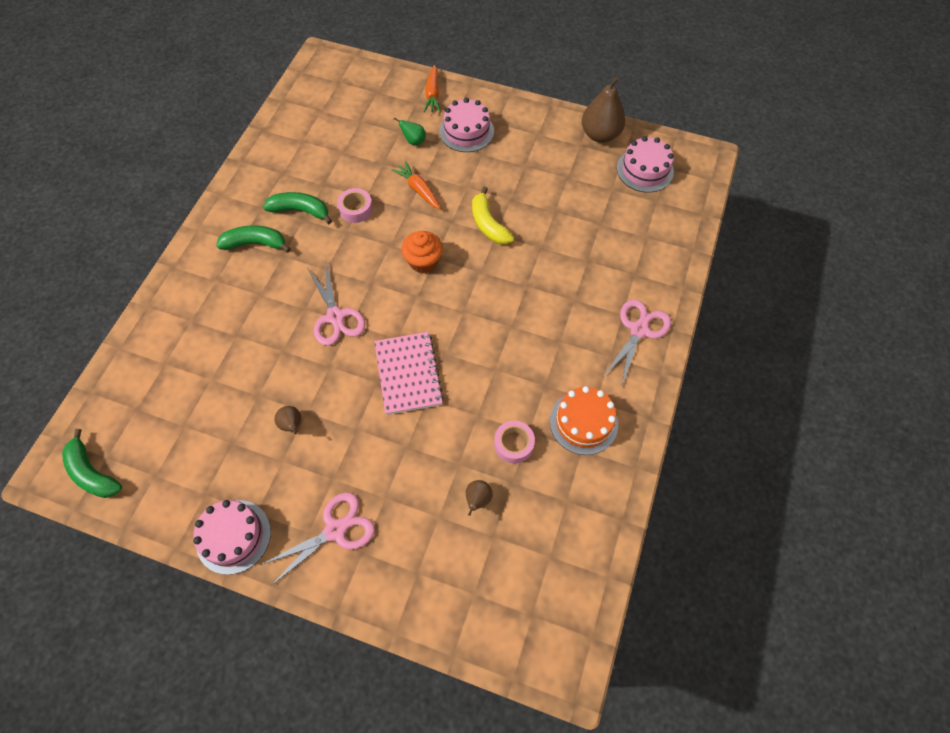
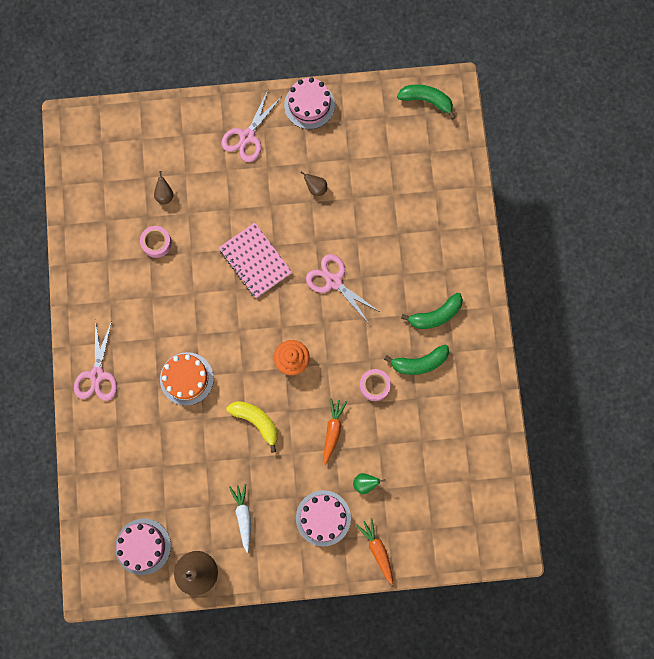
camera: 155 degrees right, 15 degrees up
orange carrot [391,161,440,210] -> orange carrot turned 105 degrees counterclockwise [323,398,347,465]
orange cake [550,386,618,455] -> orange cake moved to [160,352,214,406]
none -> white carrot [229,484,251,553]

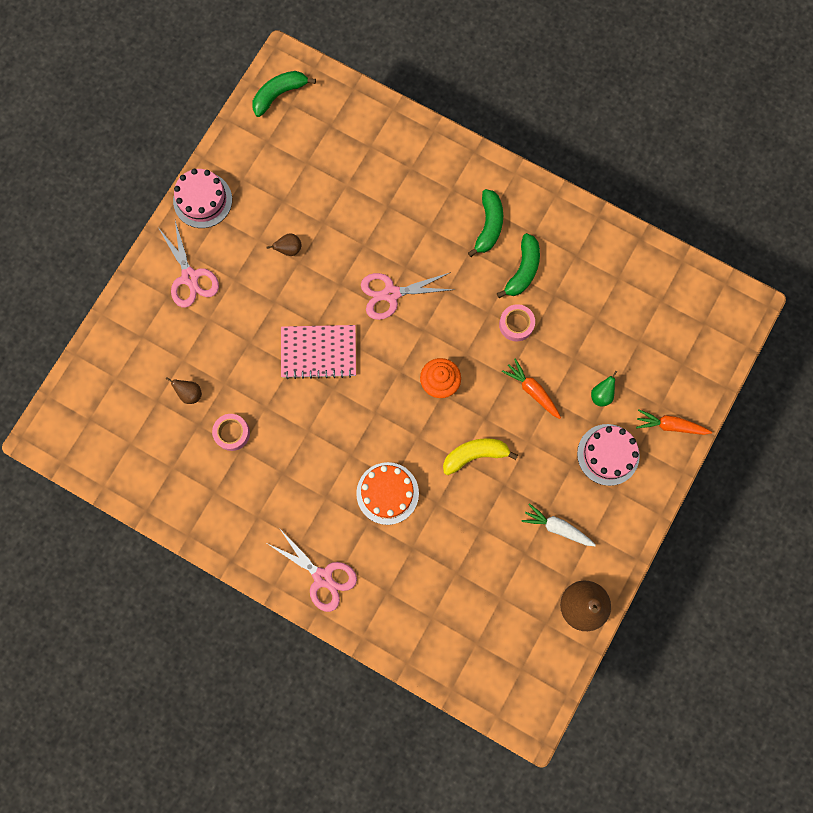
camera: 55 degrees left, 0 degrees up
pink cake [115,518,171,575] -> none

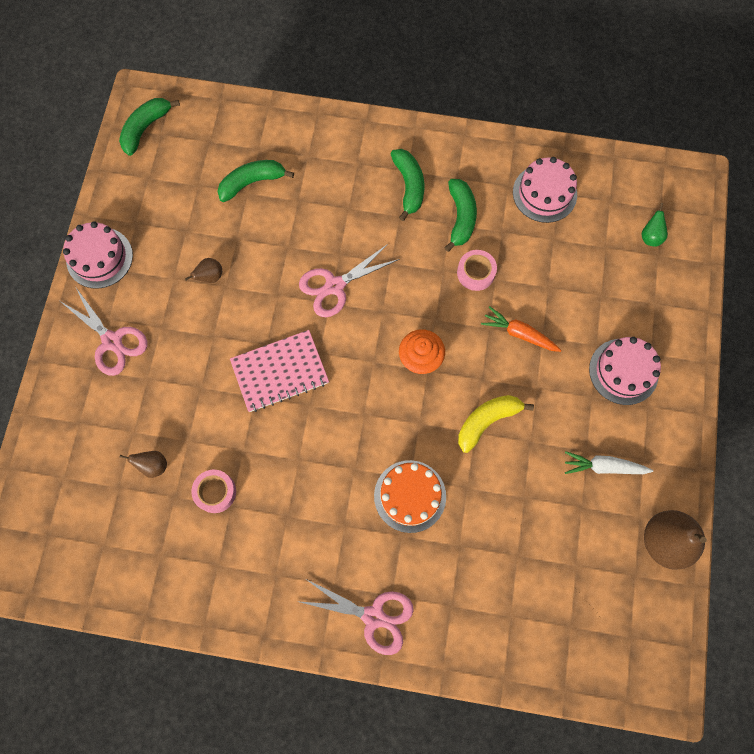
camera: 20 degrees left, 5 degrees down
green pear [591,371,617,407] -> green pear moved to [641,203,668,247]
orange carrot [636,410,712,435] -> none
none -> green banana [218,160,294,202]
none -> pink cake [513,157,577,223]

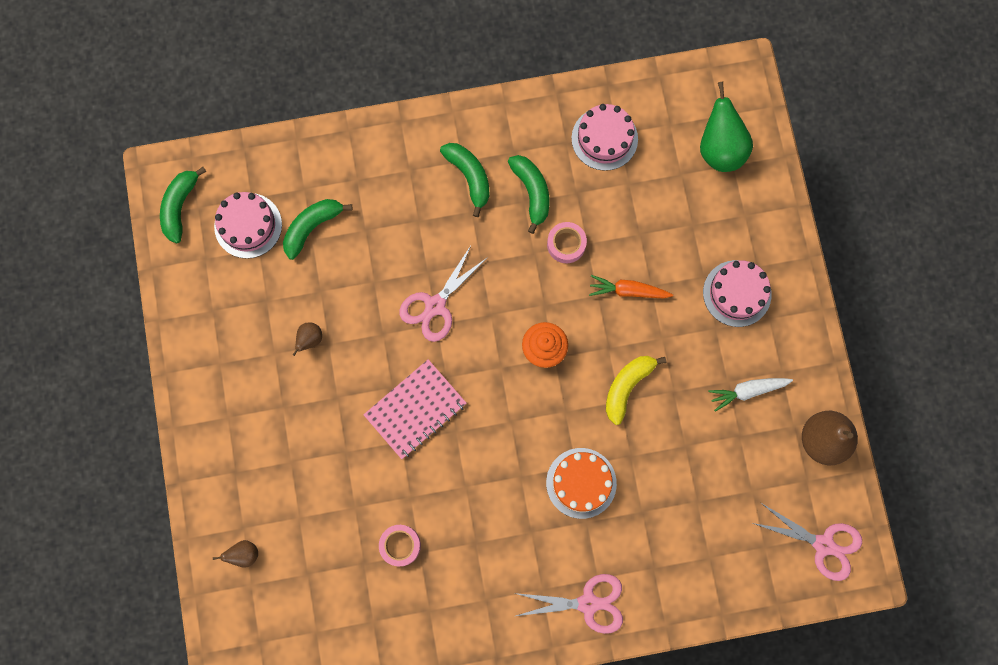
camera: 20 degrees left, 5 degrees up
pink scissors [60,288,148,376] -> pink scissors moved to [753,502,862,581]
pink cake [63,221,133,289] -> pink cake moved to [214,192,282,259]
brown pear [120,451,167,478] -> brown pear moved to [213,540,258,568]
green pear [641,203,668,247] -> green pear [700,82,753,172], size x2.05

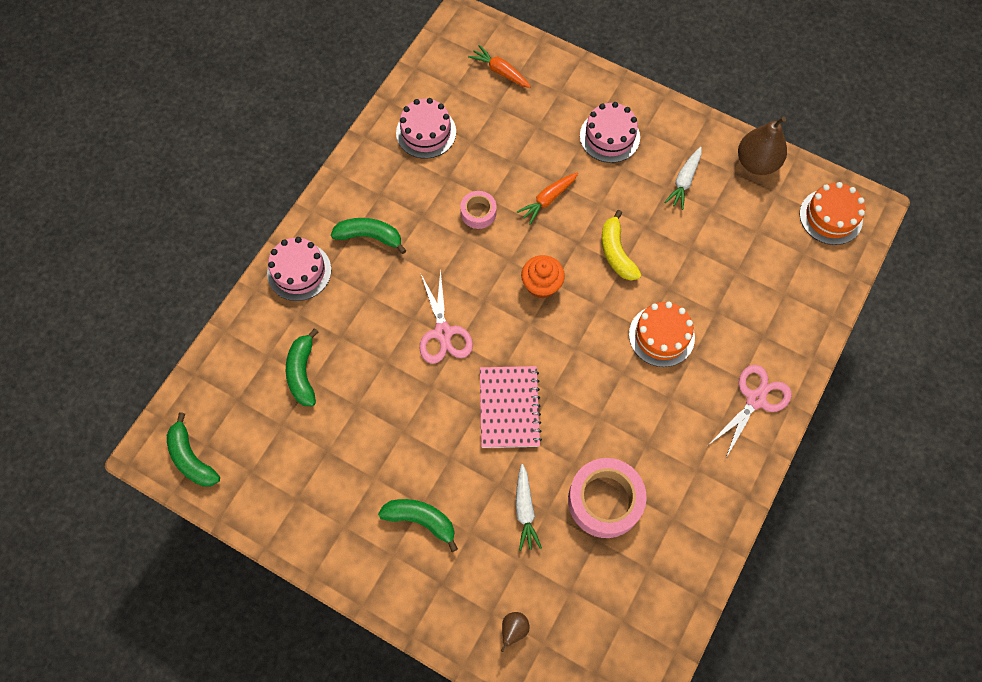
camera: 50 degrees left, 10 degrees down
pink cake [214,192,282,259] -> pink cake moved to [267,237,331,301]
brown pear [292,322,322,356] -> none
pink tape [379,525,421,566] -> pink tape [568,458,647,538], size x1.85
green banana [508,155,549,234] -> green banana moved to [378,499,458,552]
green pear [700,82,753,172] -> orange carrot [468,45,531,88]
pink scissors [753,502,862,581] -> orange cake [800,182,865,245]
none -> white carrot [516,464,542,551]

